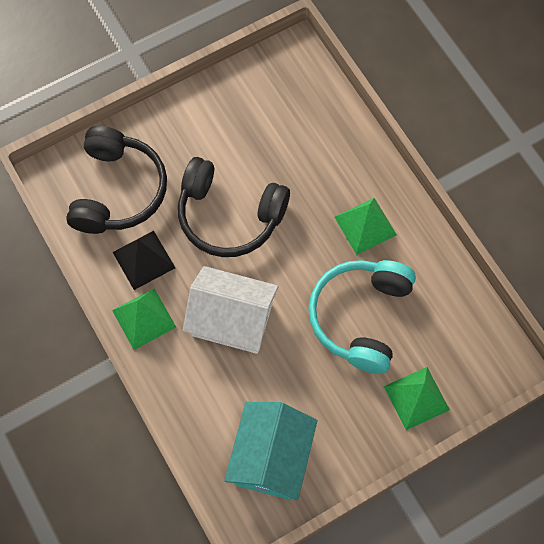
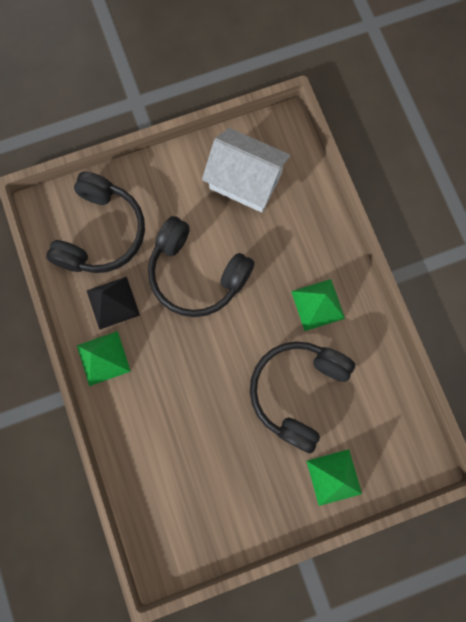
camera: 10 degrees right, 10 degrees up
white house [183,266,278,354] -> white house moved to [202,128,291,212]
turquoise house [224,402,318,500] -> none
turquoise headphones [308,260,416,374] -> black headphones [250,342,355,454]

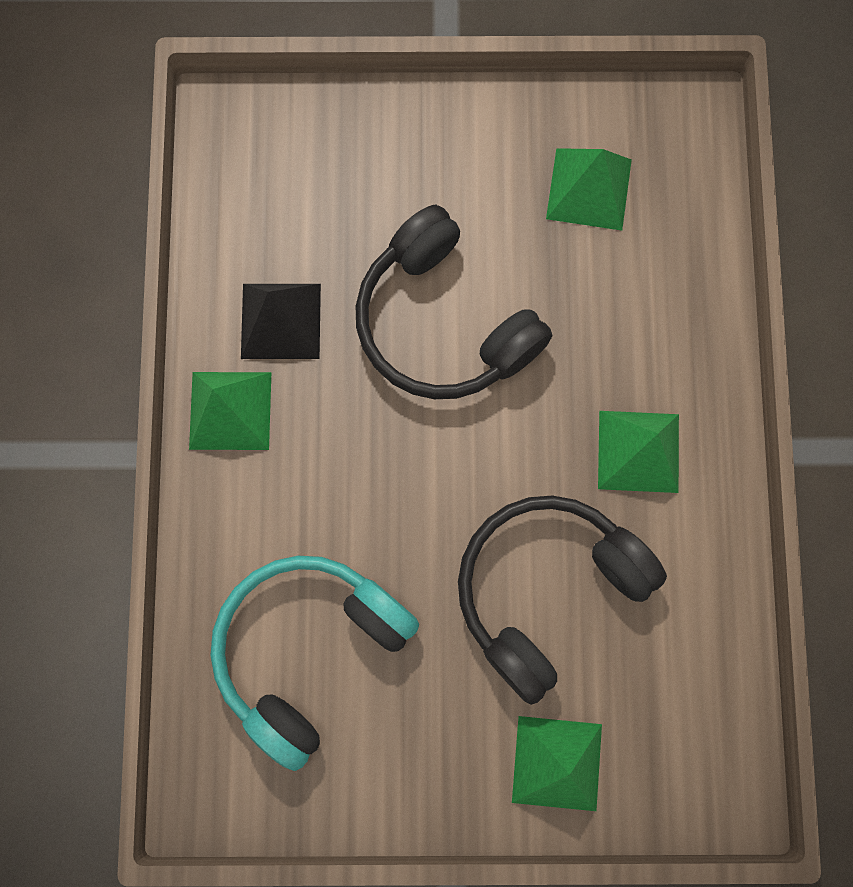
camera: 20 degrees right, 0 degrees up
black headphones [46,171,145,273] -> none
white house [202,128,291,212] -> green pyramid [546,148,632,231]
none -> turquoise headphones [210,556,419,771]

